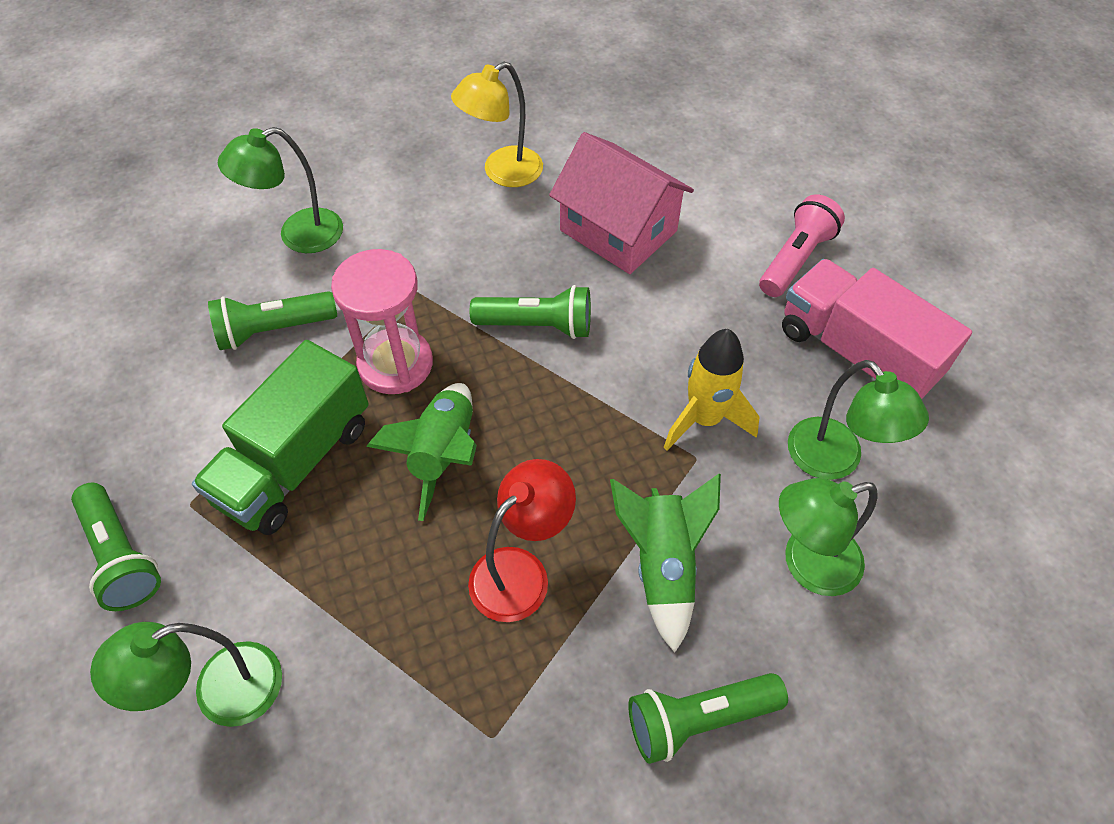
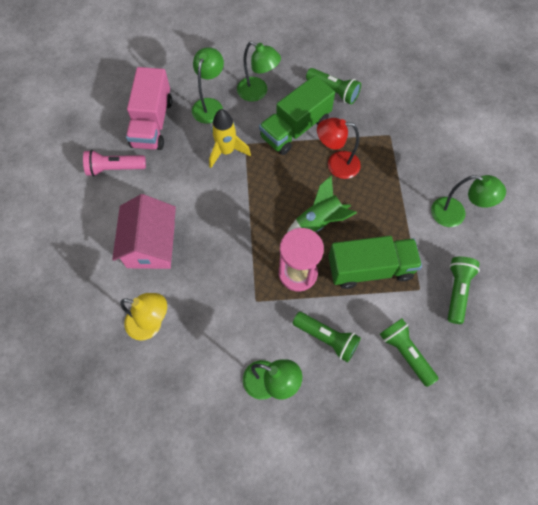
camera: 130 degrees left, 10 degrees up
green flashlight [470,285,591,339] -> green flashlight moved to [380,319,438,387]
green rocket [610,474,721,653] -> green truck [259,75,335,155]

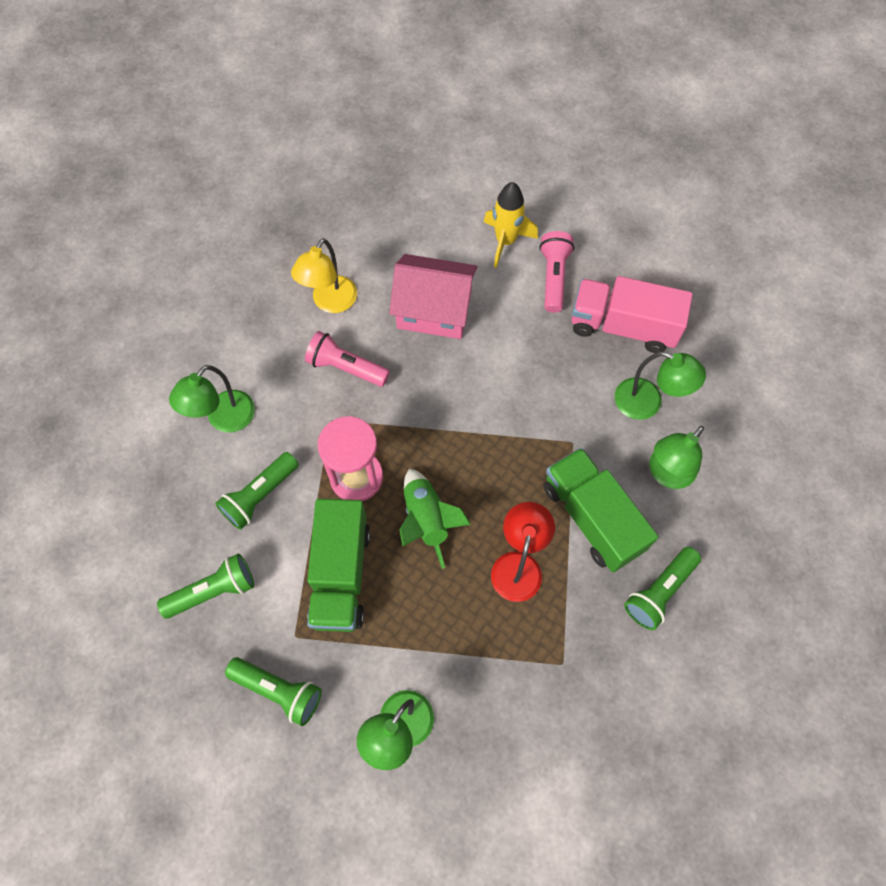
camera: 100 degrees right, 0 degrees up
yellow rocket [209,109,251,168] -> yellow rocket moved to [484,182,538,268]
none -> pink flashlight [305,331,390,387]

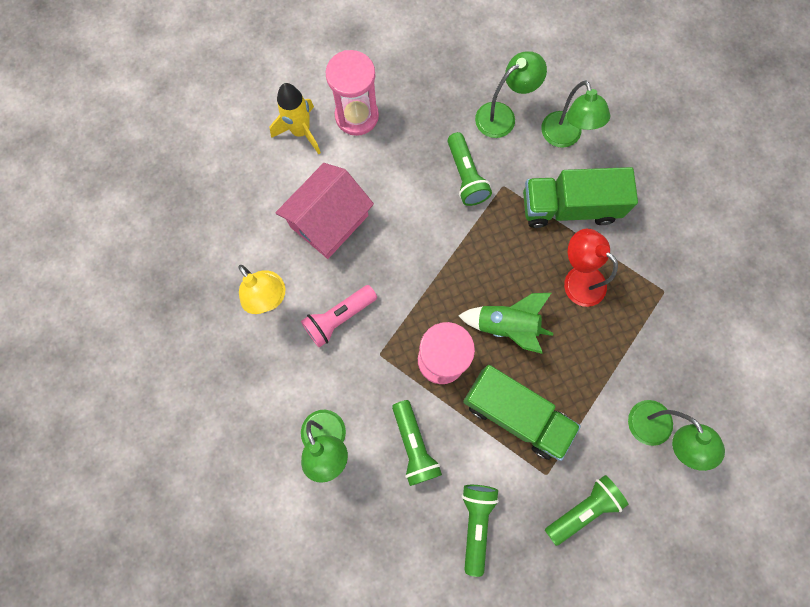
camera: 60 degrees left, 10 degrees up
pink flashlight [539,231,574,313] -> pink hourglass [326,50,379,136]
pink truck [571,276,693,353] -> none
green flashlight [624,547,701,630] -> green flashlight moved to [448,132,492,206]

